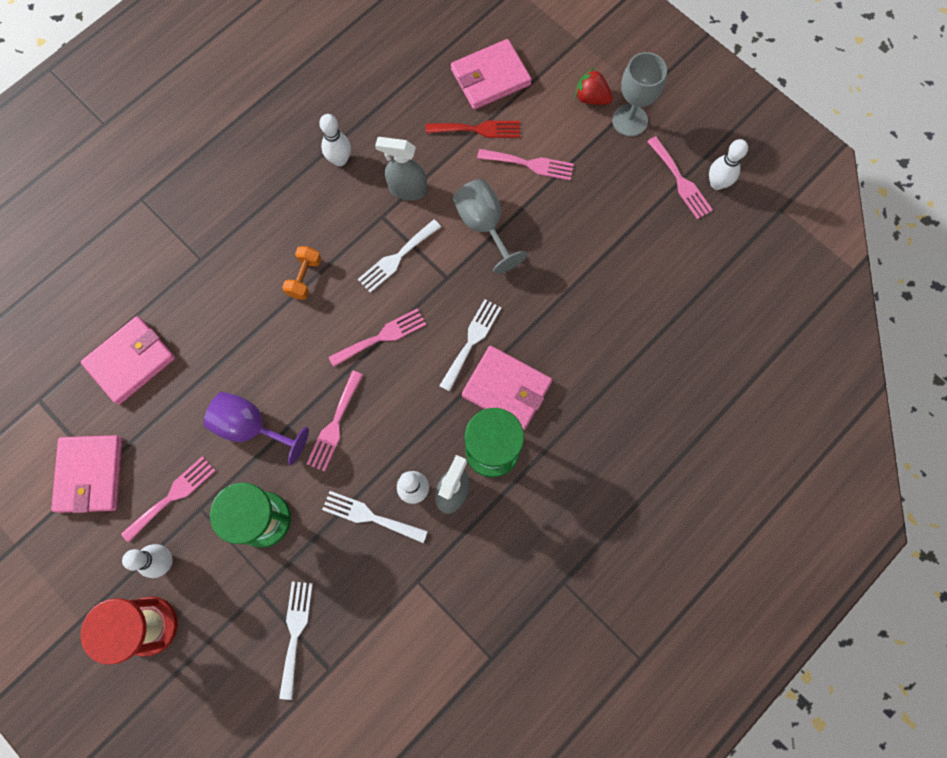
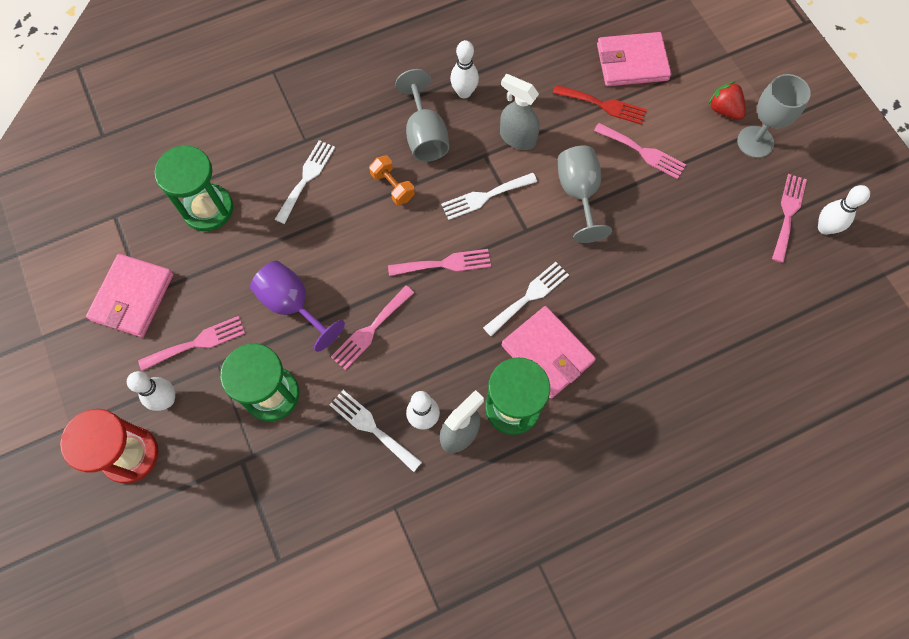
camera: 20 degrees right, 5 degrees down
pink wallet [81,316,175,405] -> green hourglass [154,145,233,231]
white fork [279,582,313,700] -> white fork moved to [275,140,335,224]
orange dumbbell [282,246,322,300] -> orange dumbbell turned 75 degrees counterclockwise [369,156,415,205]
pink fork [647,136,713,219] -> pink fork turned 150 degrees counterclockwise [772,174,807,263]
none -> grey goblet [396,69,449,162]

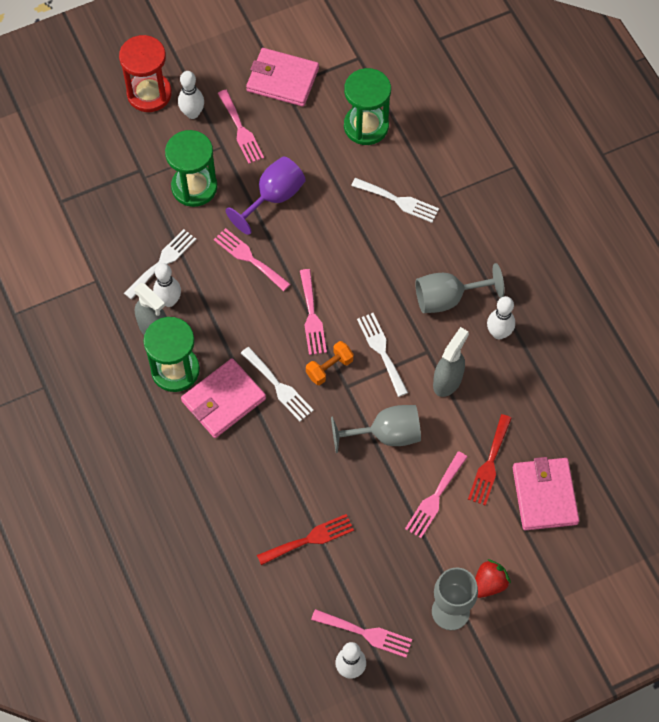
camera: 90 degrees right, 5 degrees down
orange dumbbell [369,156,415,205] -> orange dumbbell moved to [306,341,354,385]
none -> red fork [257,514,354,565]

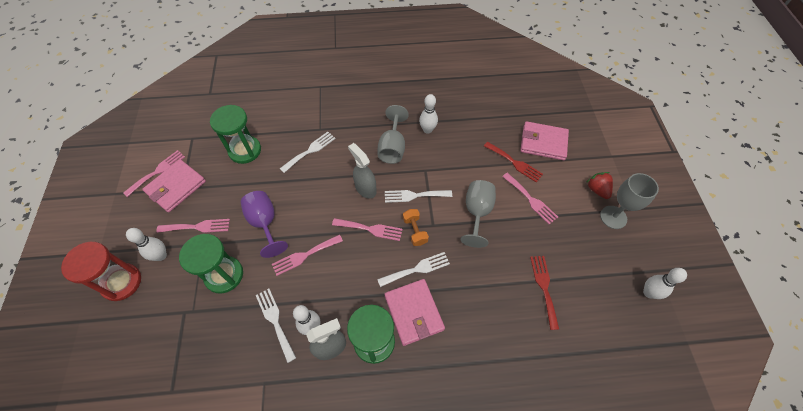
camera: 70 degrees left, 5 degrees down
pink fork [311,609,412,658] -> pink fork moved to [123,150,185,197]
grey spray bottle [433,327,469,397] -> grey spray bottle moved to [348,143,377,199]

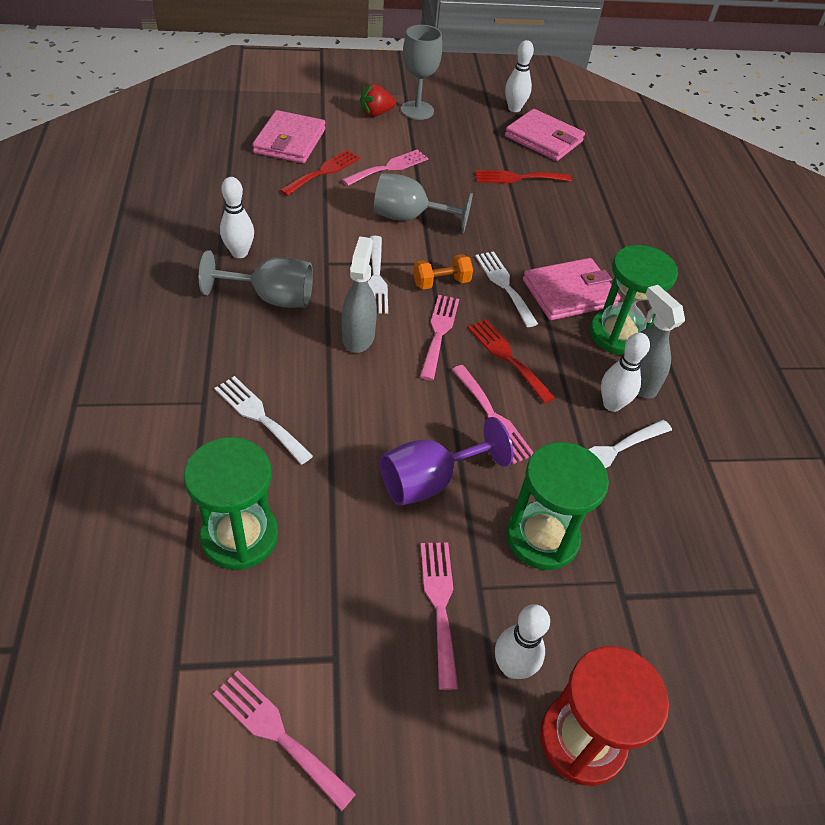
camera: 95 degrees left, 10 degrees down
pink wallet [142,159,206,213] -> pink wallet moved to [505,109,585,161]
grey spray bottle [348,143,377,199] -> grey spray bottle turned 135 degrees clockwise [342,236,377,353]
none -> red fork [468,319,555,404]

